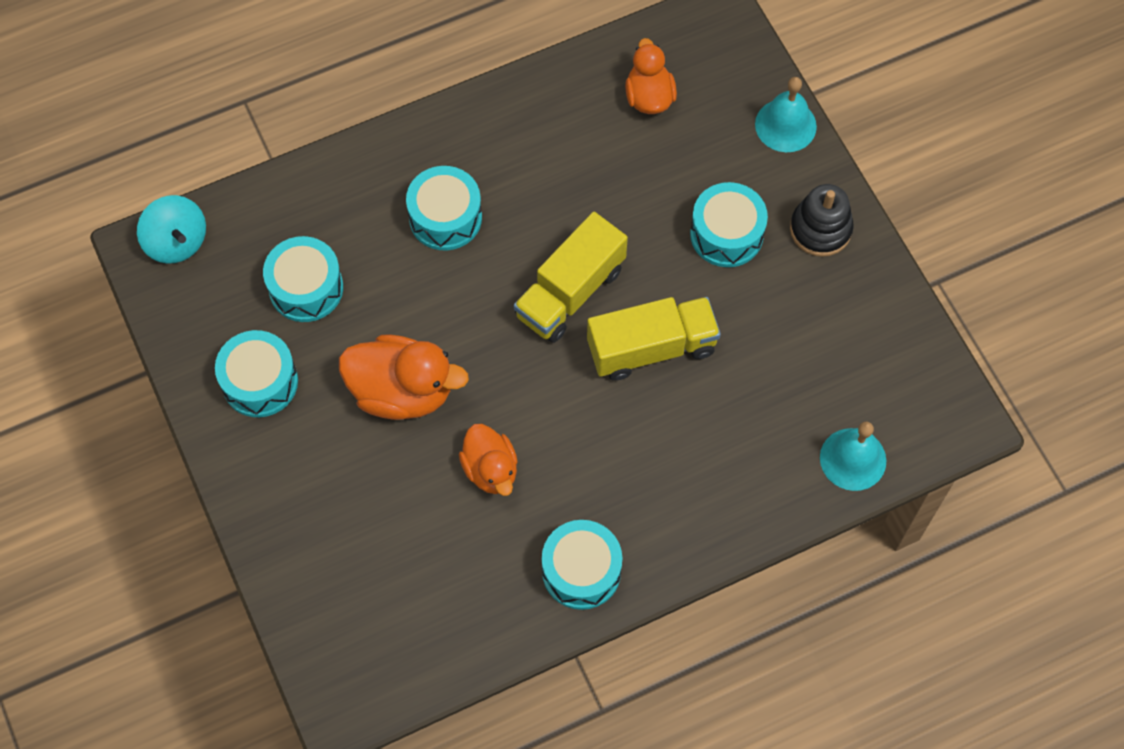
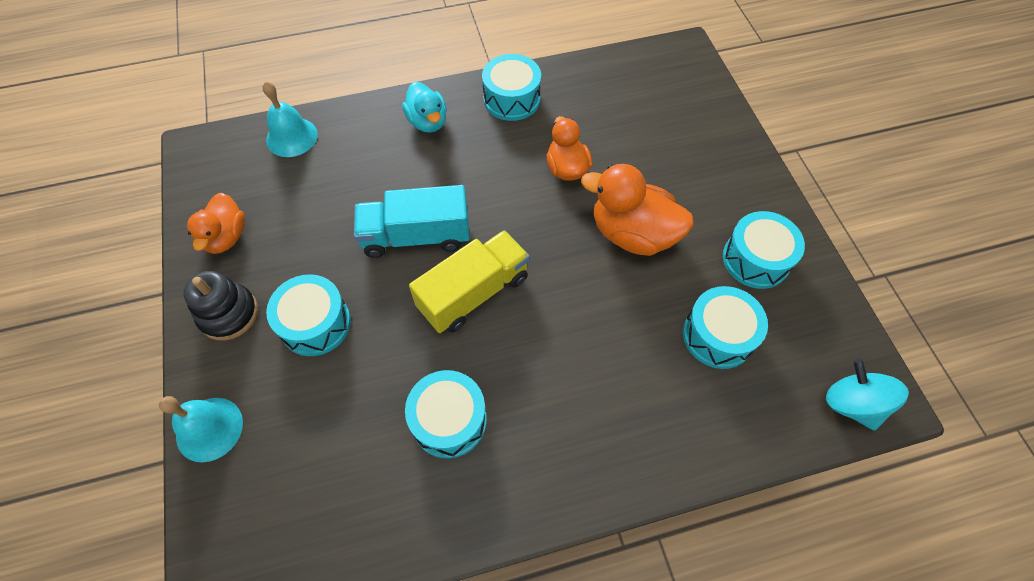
camera: 170 degrees left, 5 degrees down
turquoise drum [406,166,482,250] -> turquoise drum moved to [405,370,487,458]
yellow truck [587,297,721,381] -> turquoise truck [354,185,470,258]
orange duck [625,38,677,114] -> orange duck moved to [187,193,245,254]
none -> turquoise duck [402,82,447,133]

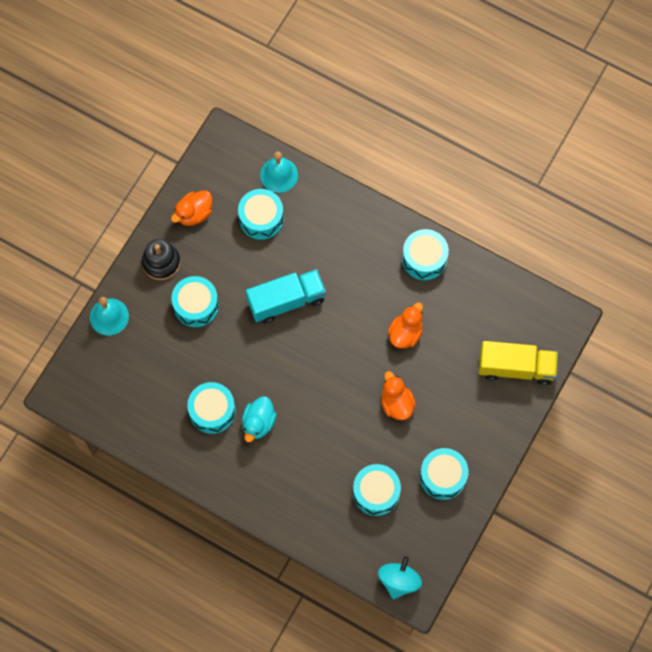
camera: 45 degrees right, 10 degrees up
turquoise truck [354,185,470,258] -> turquoise truck turned 120 degrees clockwise [246,269,326,323]
turquoise duck [402,82,447,133] -> turquoise duck moved to [242,396,277,442]
yellow truck [409,230,530,333] -> yellow truck moved to [479,341,558,385]
orange duck [581,164,694,256] -> orange duck [381,371,416,420], size x0.64
none -> turquoise drum [238,189,284,240]

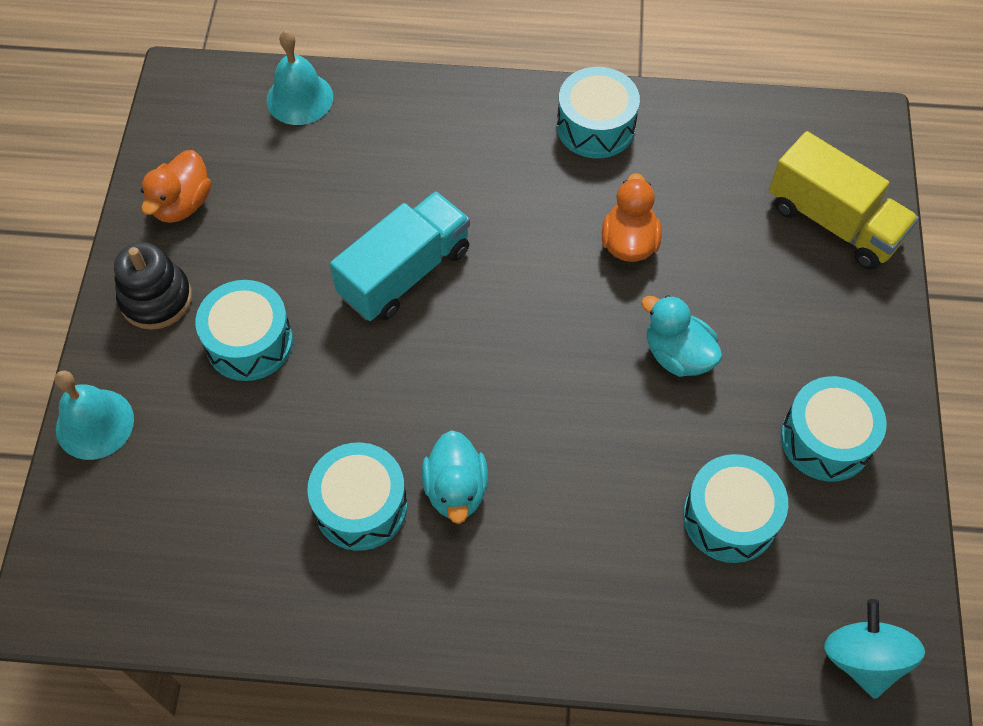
camera: 25 degrees left, 10 degrees down
turquoise drum [238,189,284,240] -> none
orange duck [381,371,416,420] -> turquoise duck [641,295,722,377]
yellow truck [479,341,558,385] -> yellow truck turned 60 degrees clockwise [769,131,919,270]

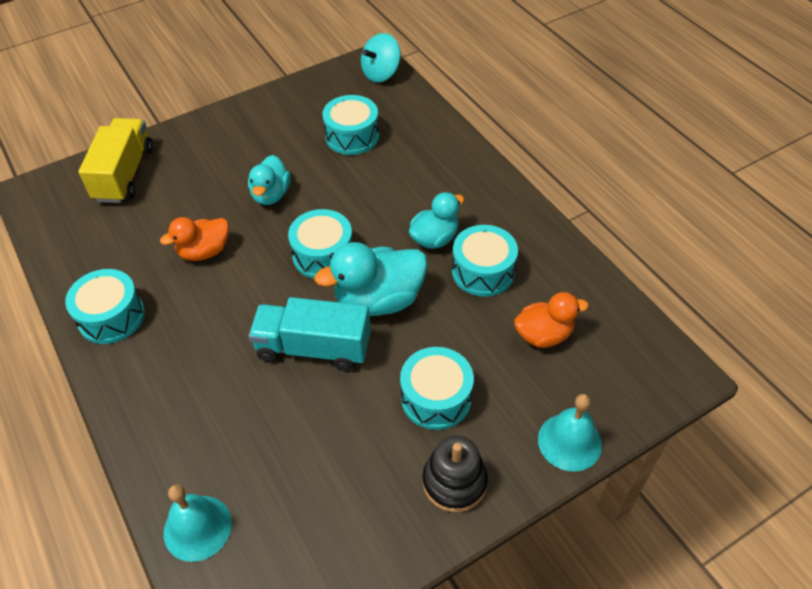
camera: 125 degrees left, 10 degrees down
orange duck [141,150,211,223] -> orange duck moved to [514,292,589,348]
turquoise drum [781,376,886,482] -> turquoise drum moved to [288,209,353,279]
none -> turquoise duck [314,242,428,316]

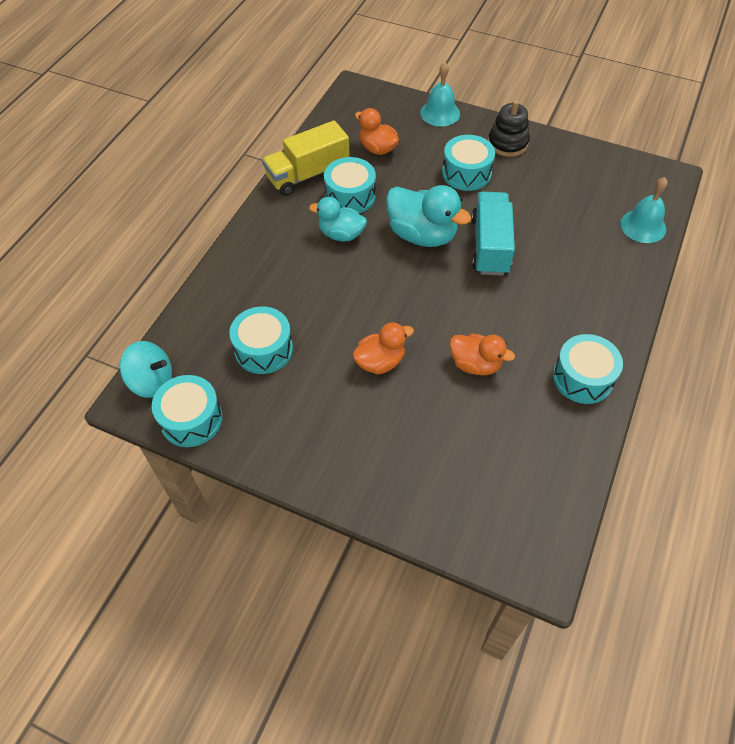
camera: 125 degrees left, 5 degrees up
yellow truck [78,118,153,203] -> yellow truck moved to [262,120,350,196]
turquoise duck [248,155,291,205] -> orange duck [352,322,414,374]
turquoise truck [249,297,371,371] -> turquoise truck turned 150 degrees counterclockwise [472,192,515,276]
turquoise drum [288,209,353,279] -> turquoise drum moved to [152,375,222,447]

